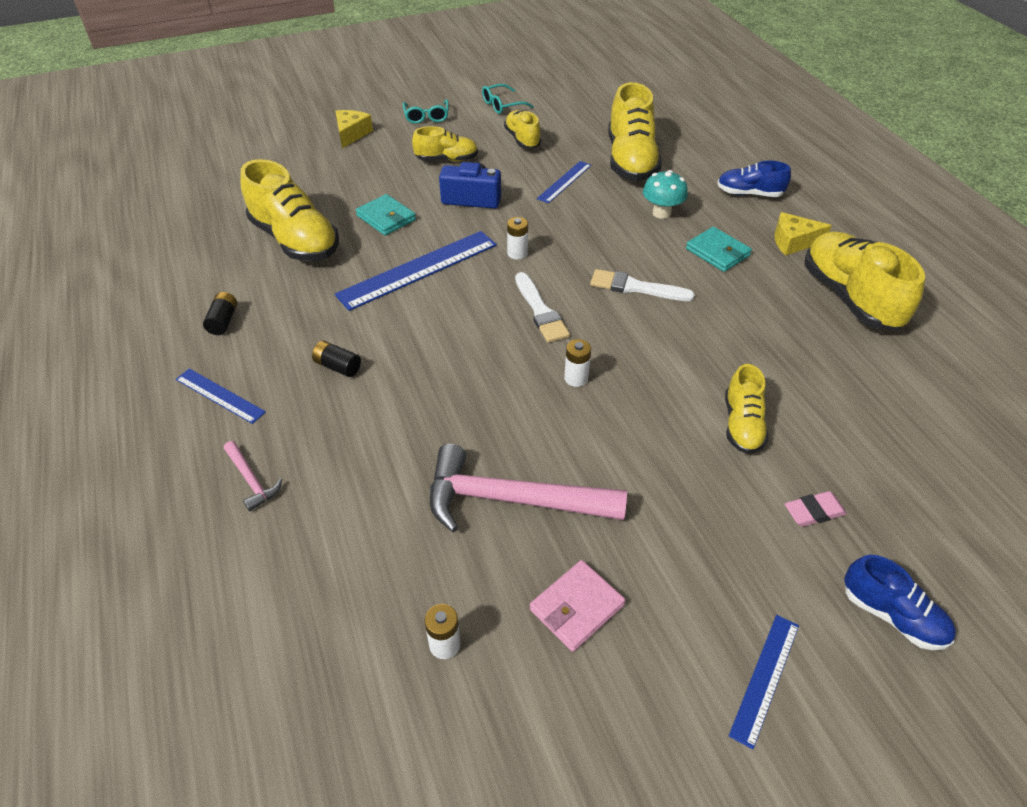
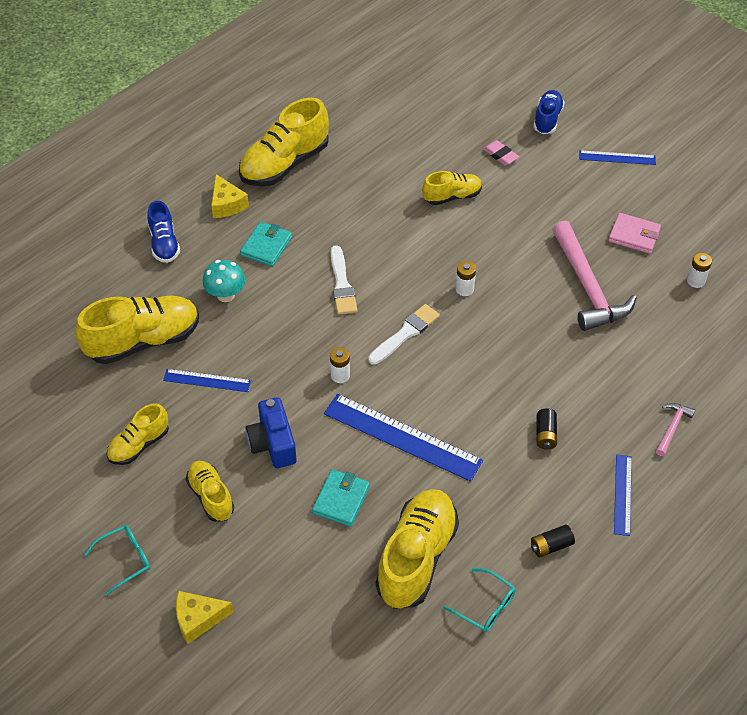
camera: 115 degrees left, 5 degrees up
turquoise glasses [482,84,534,114] -> turquoise glasses moved to [443,568,516,632]

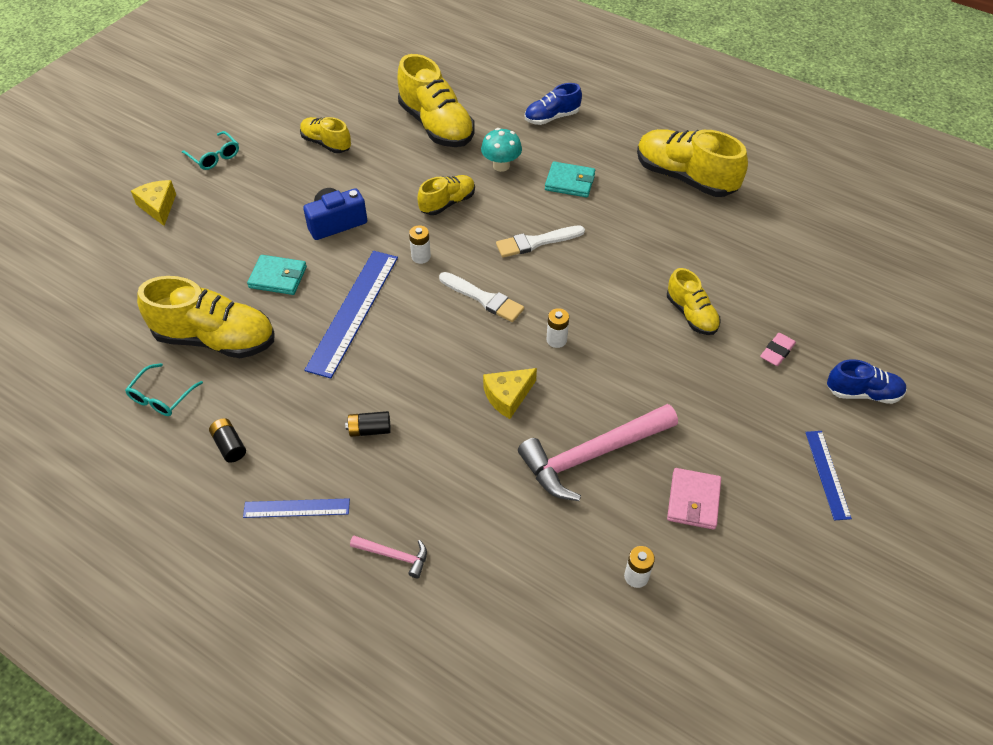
camera: 80 degrees right, 0 degrees up
blue ruler [163,369,251,392] -> none
yellow shoe [186,461,234,522] -> yellow shoe moved to [418,175,475,215]
yellow cheese [211,174,249,218] -> yellow cheese moved to [483,368,537,419]

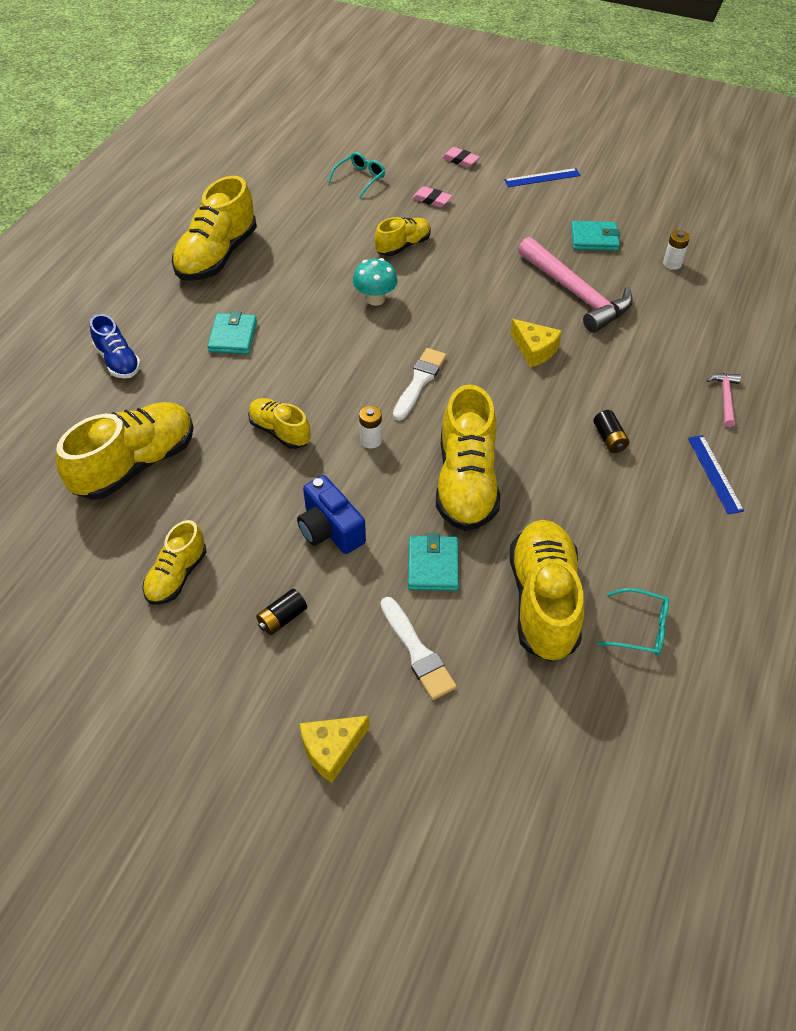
camera: 100 degrees left, 0 degrees up
turquoise glasses [182,131,239,170] -> turquoise glasses moved to [328,152,385,198]
black battery [209,418,246,463] -> black battery moved to [256,589,307,635]
blue ruler [304,251,398,379] -> yellow shoe [436,384,500,531]
turquoise mushroom [481,128,522,172] -> turquoise mushroom moved to [353,258,398,306]
white brush [496,225,585,258] -> white brush moved to [380,597,457,700]
white battery [547,308,569,348] -> none
pink wallet [667,468,721,530] -> turquoise wallet [571,221,620,251]
blue shoe [827,359,907,404] -> pink eraser [442,147,480,168]

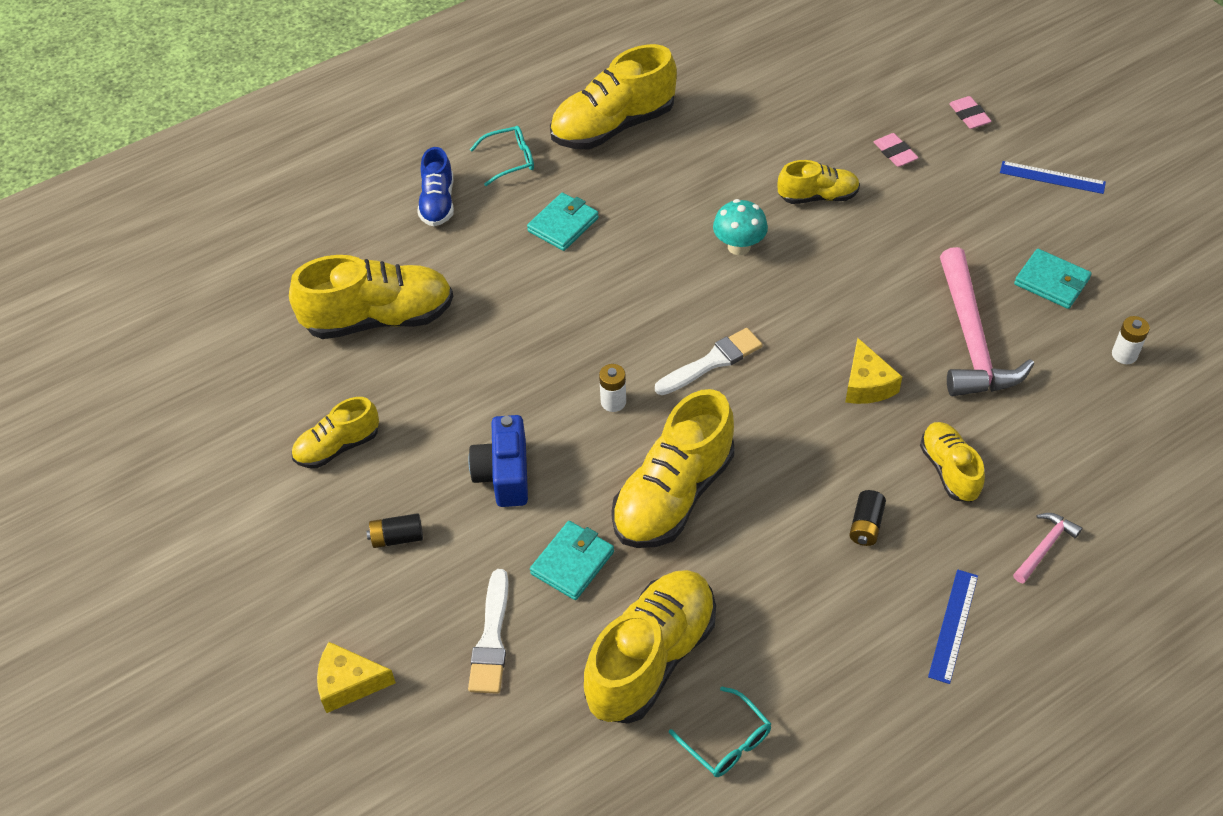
camera: 35 degrees right, 0 degrees up
yellow shoe [248,398,311,449] -> yellow shoe moved to [920,422,985,502]
turquoise glasses [328,152,385,198] -> turquoise glasses moved to [470,126,534,186]

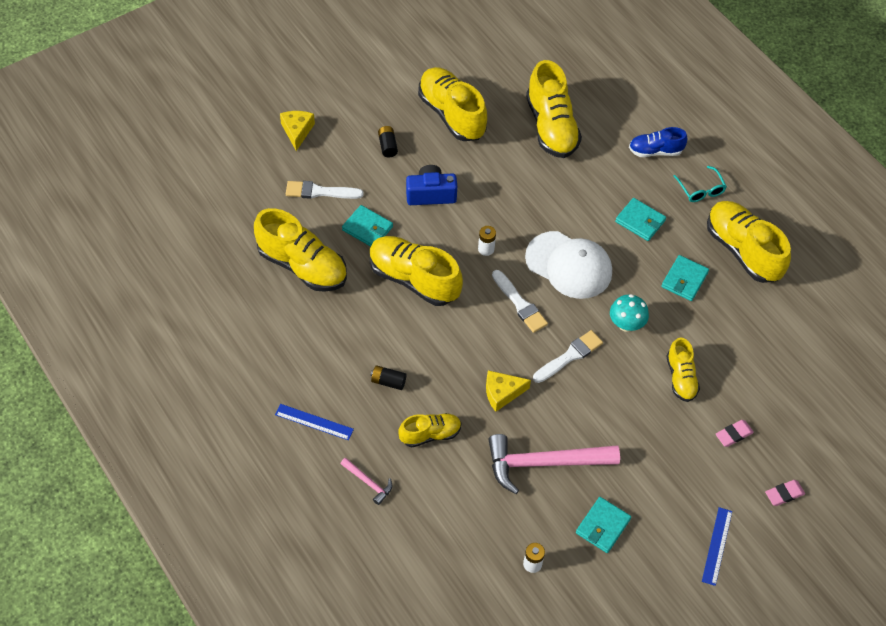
camera: 85 degrees right, 5 degrees up
yellow shoe [292,397,379,468] -> yellow shoe [418,67,487,141], size x1.77
turquoise glasses [669,686,771,777] -> none
none -> white cap [525,231,612,299]
none -> white brush [533,330,603,383]
none -> turquoise wallet [661,255,709,301]

